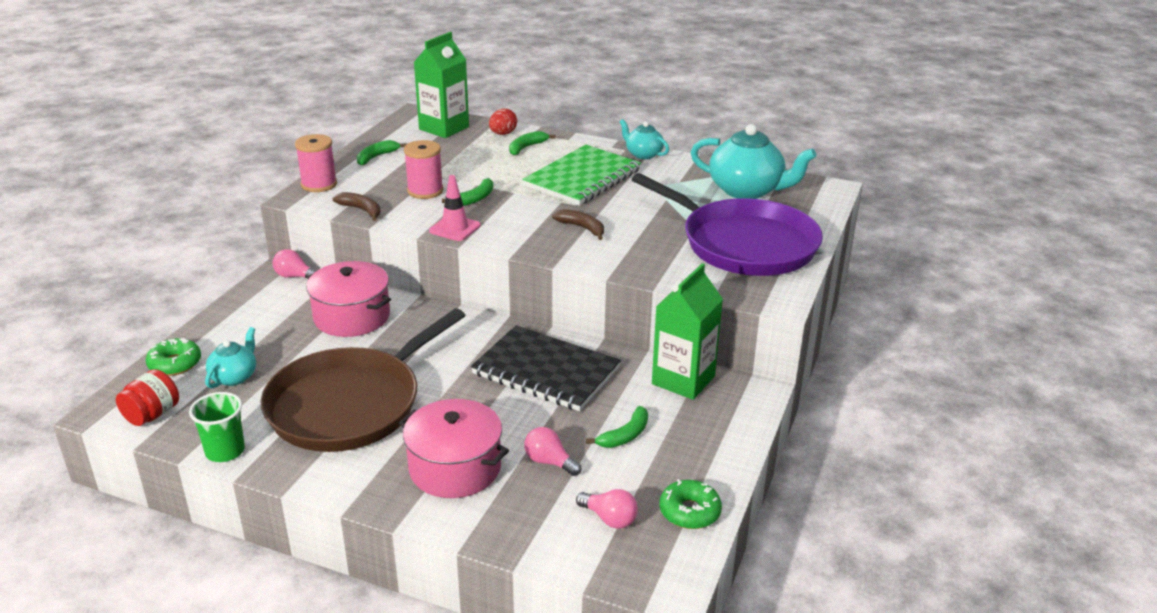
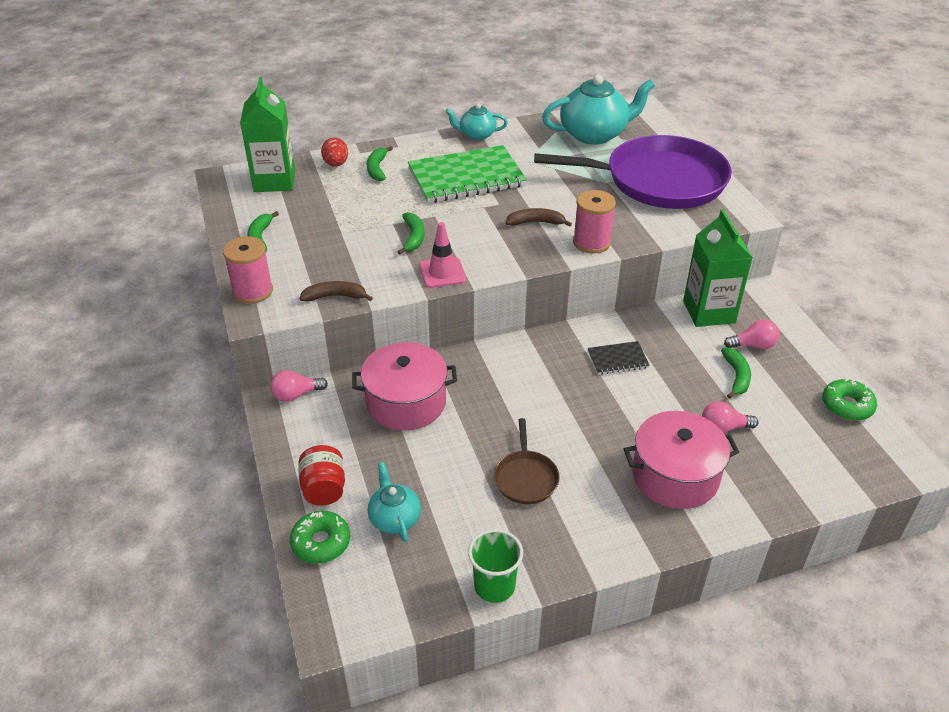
camera: 40 degrees left, 10 degrees up
red jar [116,369,179,426] -> red jar moved to [298,445,345,506]
brown pan [260,308,465,452] -> brown pan [494,418,560,504], size x0.42
pink spool [404,140,443,199] -> pink spool moved to [573,190,616,254]
black notebook [471,325,621,411] -> black notebook [588,341,649,375], size x0.46
green notebook [522,145,641,206] -> green notebook turned 75 degrees clockwise [408,145,527,203]
pink light bulb [576,489,638,529] -> pink light bulb moved to [724,319,780,349]

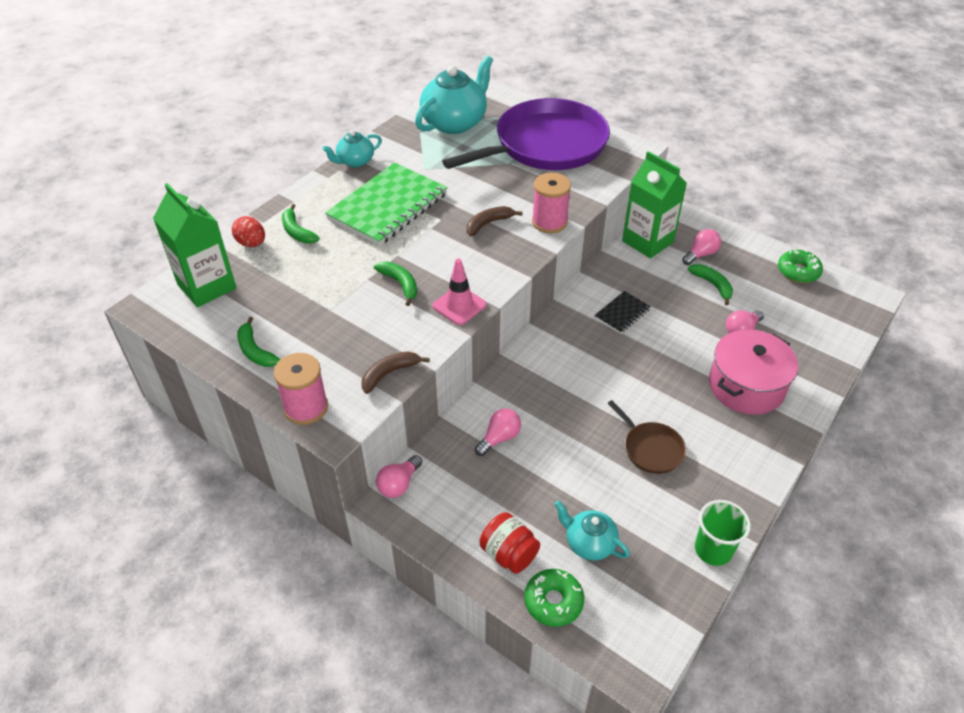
camera: 35 degrees left, 5 degrees up
pink pot [352,342,457,431] -> pink light bulb [475,408,521,456]

